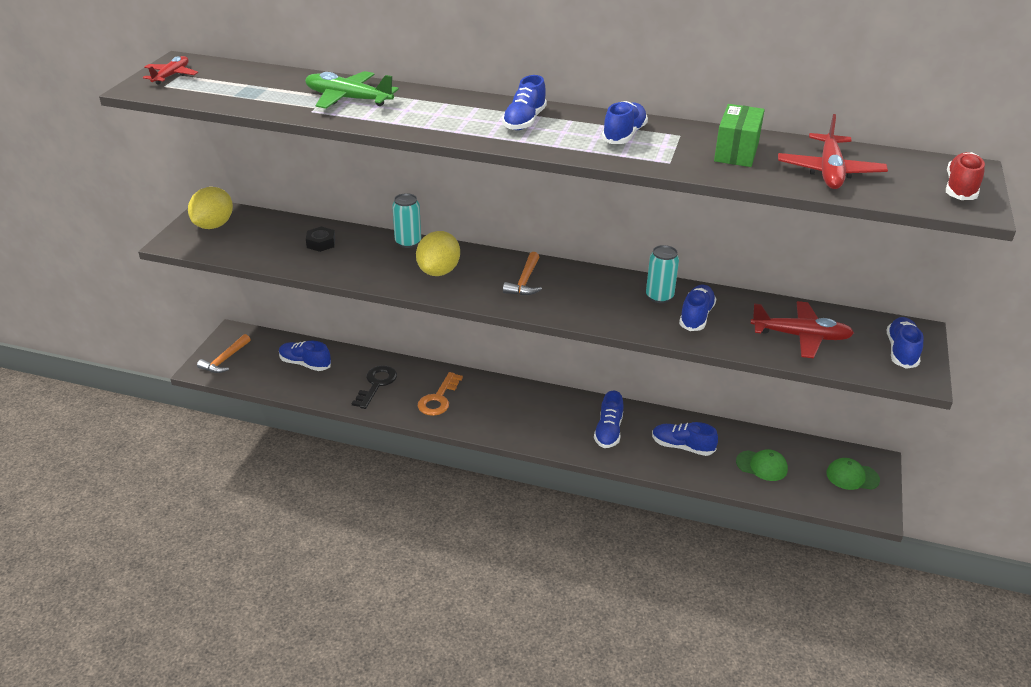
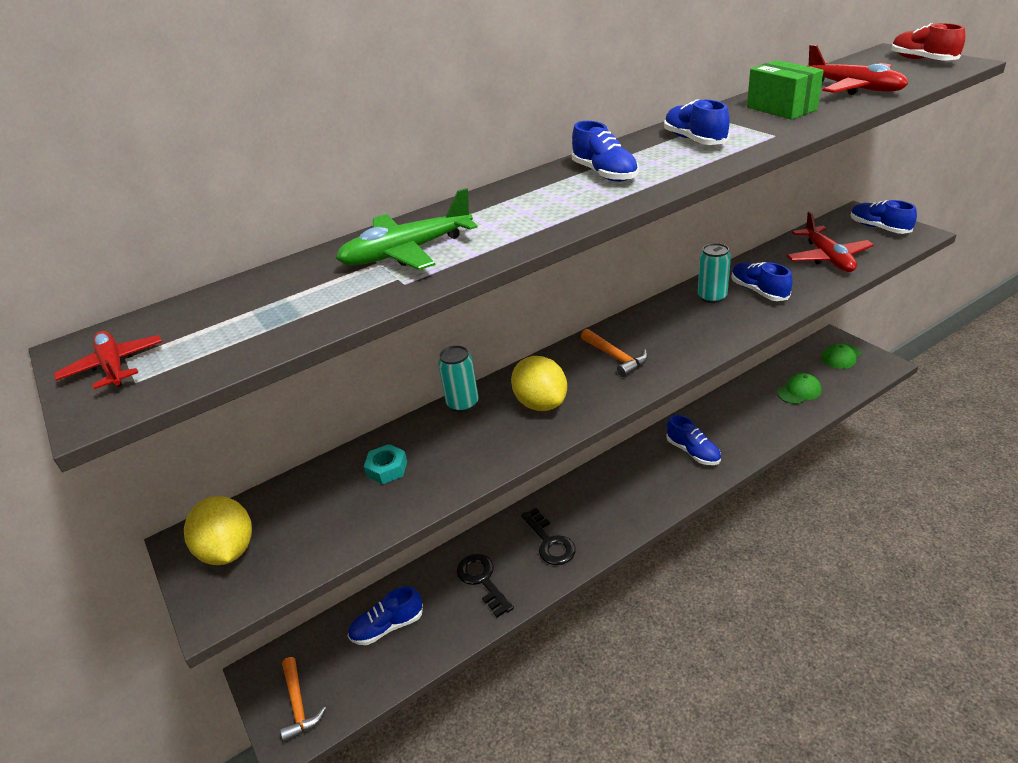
camera: 45 degrees left, 0 degrees up
black nut [306,227,335,252] -> turquoise nut [364,444,407,484]
orange key [418,372,463,416] -> black key [521,508,576,565]
blue shoe [652,422,718,456] -> none
red plane [750,301,854,358] -> red plane turned 120 degrees clockwise [787,211,874,272]

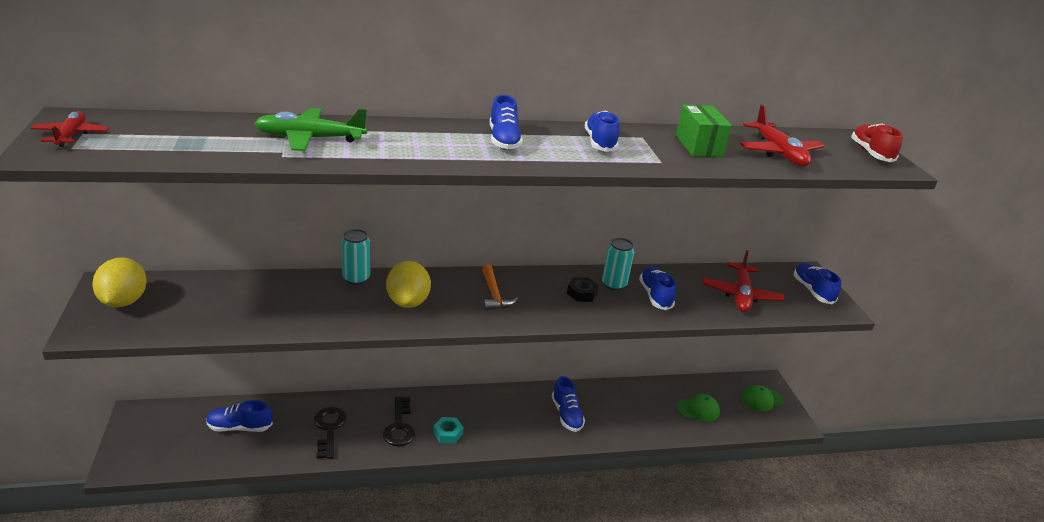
camera: 15 degrees right, 5 degrees down
orange hammer [280,657,326,743] -> none
turquoise nut [364,444,407,484] -> turquoise nut moved to [433,417,464,444]
none -> black nut [567,277,599,302]

